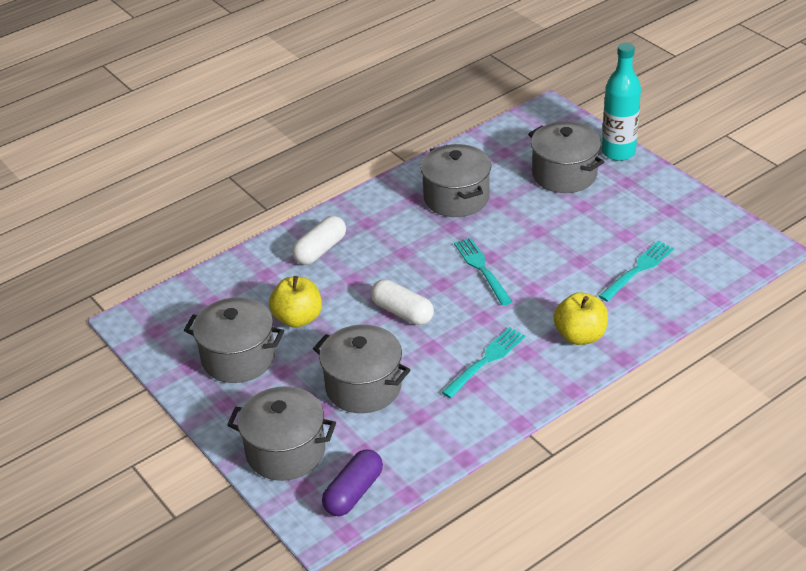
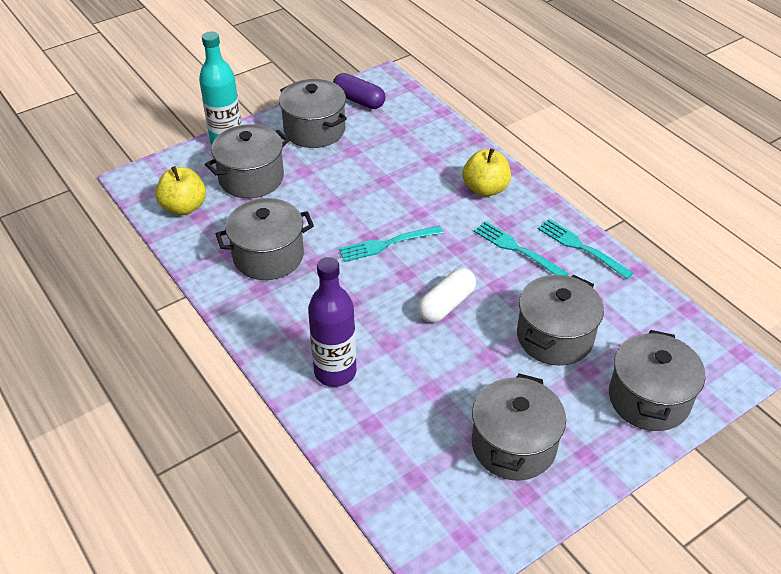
camera: 90 degrees left, 5 degrees up
yellow apple [269,276,322,328] -> yellow apple moved to [155,166,206,215]
white capsule [292,216,346,265] -> purple bottle [308,257,356,387]
purple capsule [322,449,383,516] -> purple capsule moved to [333,73,385,109]
turquoise fork [599,240,674,302] -> turquoise fork moved to [538,219,633,279]
none -> grey pot [279,79,347,148]

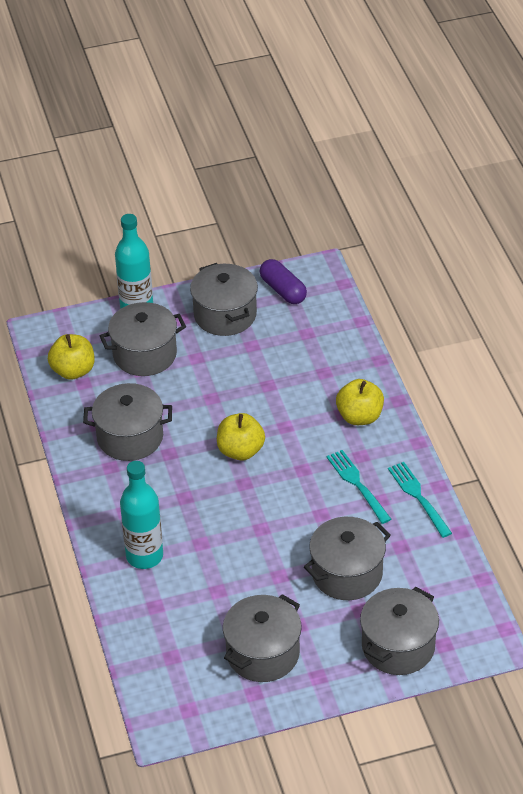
camera: 20 degrees right, 0 degrees up
purple bottle [308,257,356,387] -> turquoise bottle [120,461,163,569]
turquoise fork [339,226,443,262] -> yellow apple [217,413,265,461]
white capsule [418,268,476,323] -> none

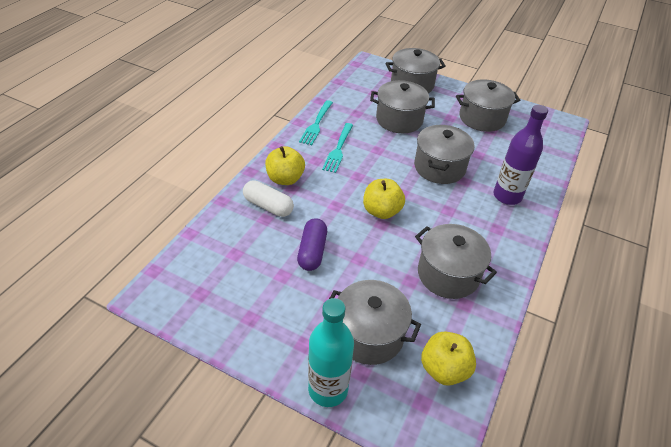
camera: 140 degrees left, 0 degrees up
turquoise bottle [120,461,163,569] -> purple bottle [493,105,548,205]
grey pot [190,263,258,336] -> grey pot moved to [414,125,474,184]
purple capsule [259,259,307,304] -> purple capsule moved to [297,218,327,271]
none -> white capsule [243,180,294,217]

